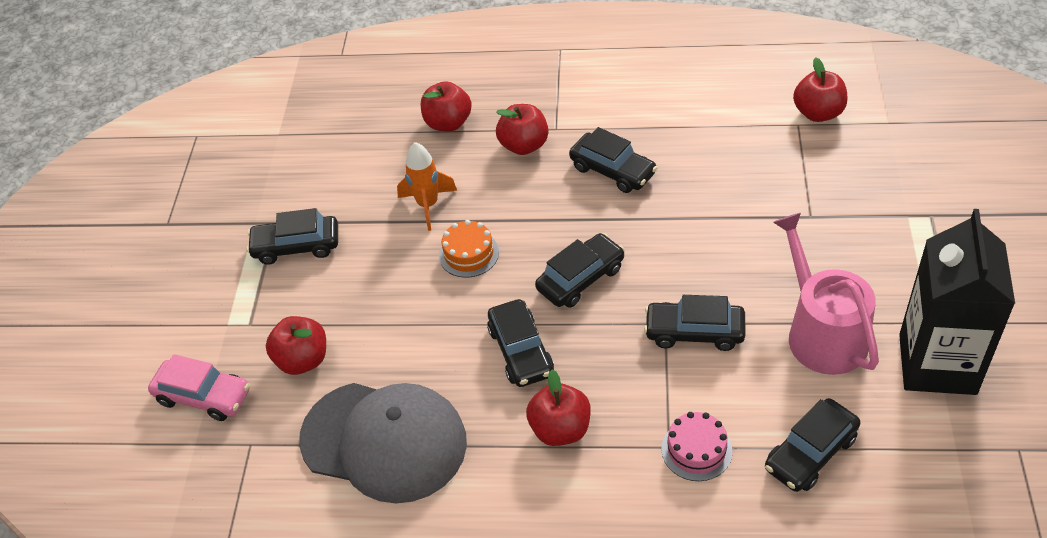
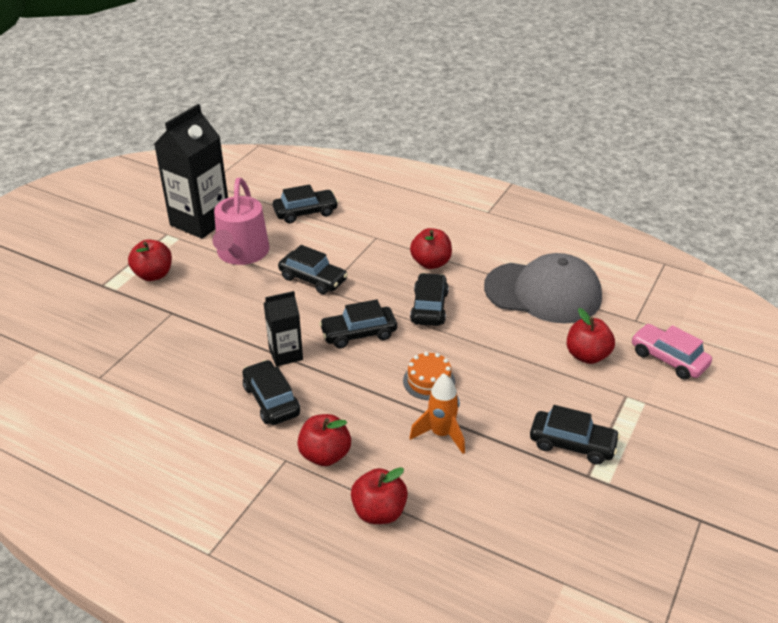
camera: 160 degrees left, 10 degrees down
grey cap [299,383,467,503] -> grey cap turned 150 degrees clockwise [484,253,602,323]
pink cake [661,412,732,481] -> none
red apple [793,58,847,122] -> red apple moved to [128,240,172,281]
none -> black carton [264,291,303,367]

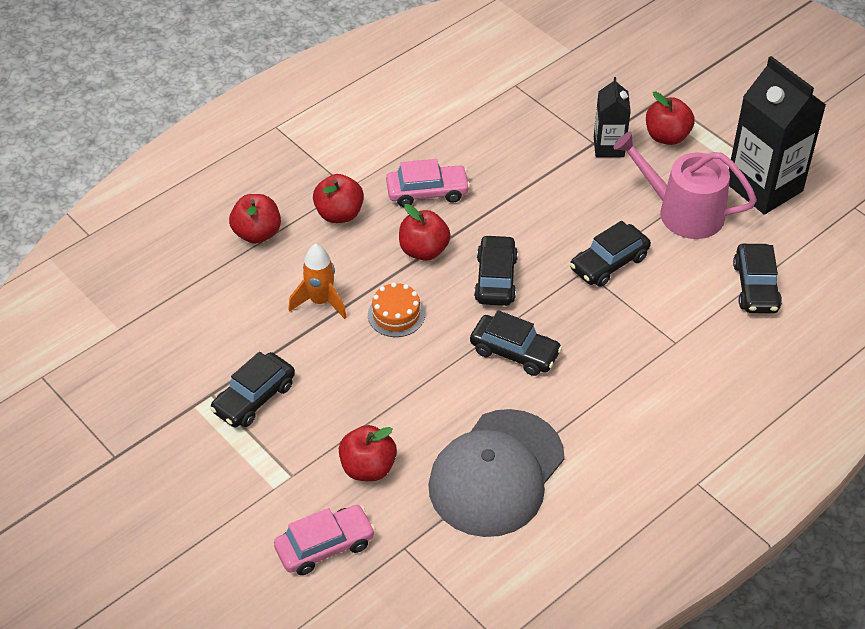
camera: 110 degrees right, 10 degrees up
black car [242,360,300,425] -> pink car [386,159,470,207]
black carton [264,291,303,367] -> black carton moved to [594,77,631,157]
red apple [410,228,452,269] -> red apple moved to [399,204,450,261]

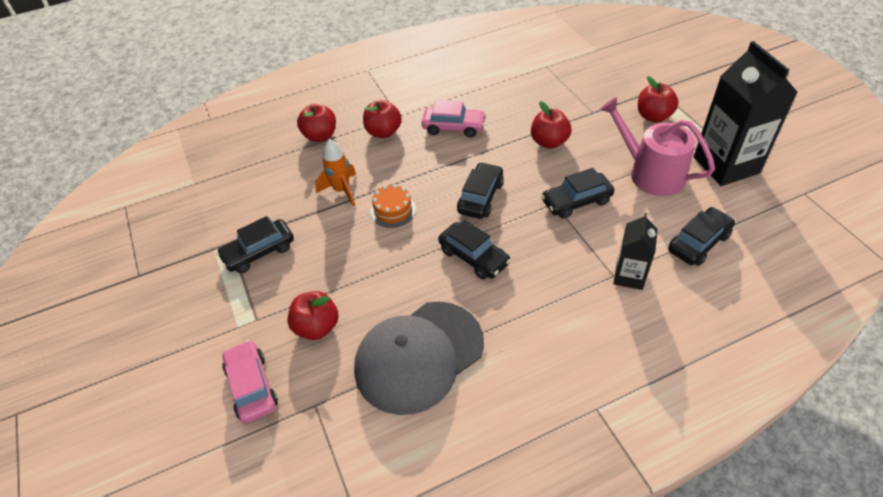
camera: 20 degrees right, 0 degrees up
pink car [274,505,376,575] -> pink car turned 105 degrees counterclockwise [222,340,278,423]
red apple [399,204,450,261] -> red apple moved to [531,101,571,149]
black carton [594,77,631,157] -> black carton moved to [613,213,658,290]
black car [733,244,782,313] -> black car turned 150 degrees counterclockwise [669,207,735,266]

